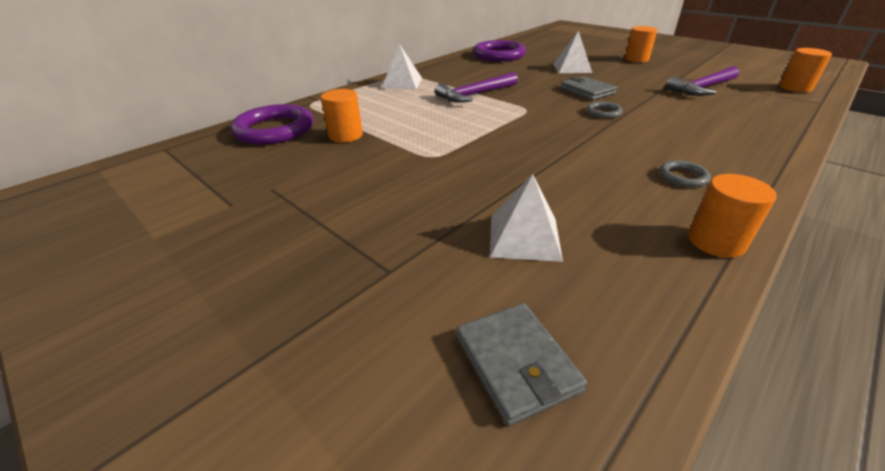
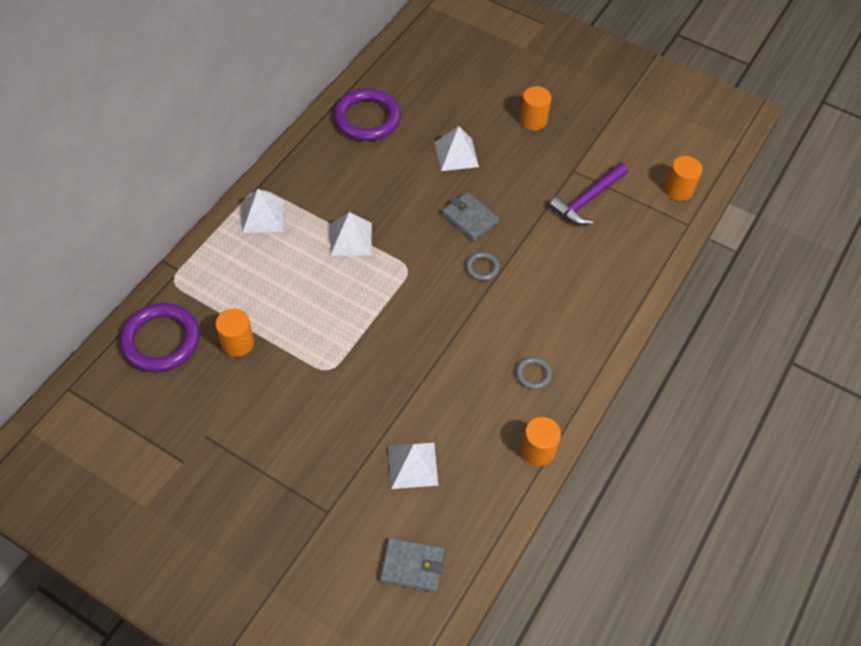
camera: 15 degrees left, 20 degrees up
purple hammer [435,72,518,103] -> white pyramid [330,212,372,256]
grey wallet [456,303,587,426] -> grey wallet turned 45 degrees counterclockwise [380,538,445,592]

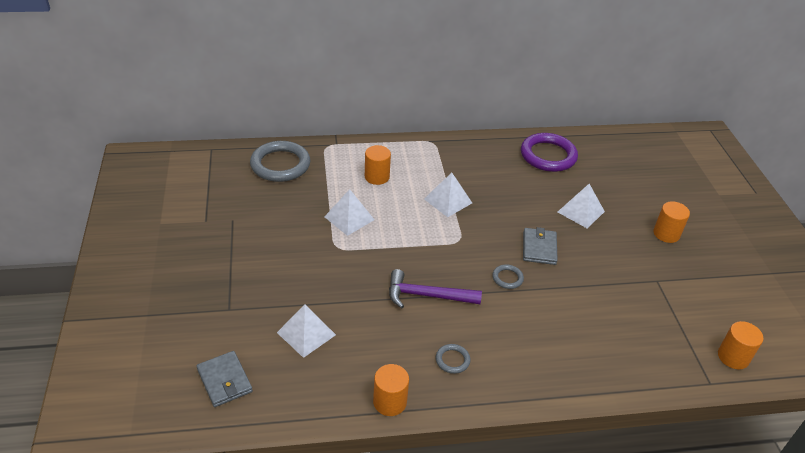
camera: 50 degrees right, 15 degrees down
purple ring [120,303,200,372] -> grey ring [250,141,310,182]
orange cylinder [215,309,254,357] -> orange cylinder moved to [365,145,391,185]
white pyramid [242,189,284,233] -> white pyramid moved to [324,189,375,236]
purple hammer [549,163,628,225] -> purple hammer moved to [389,269,482,308]

